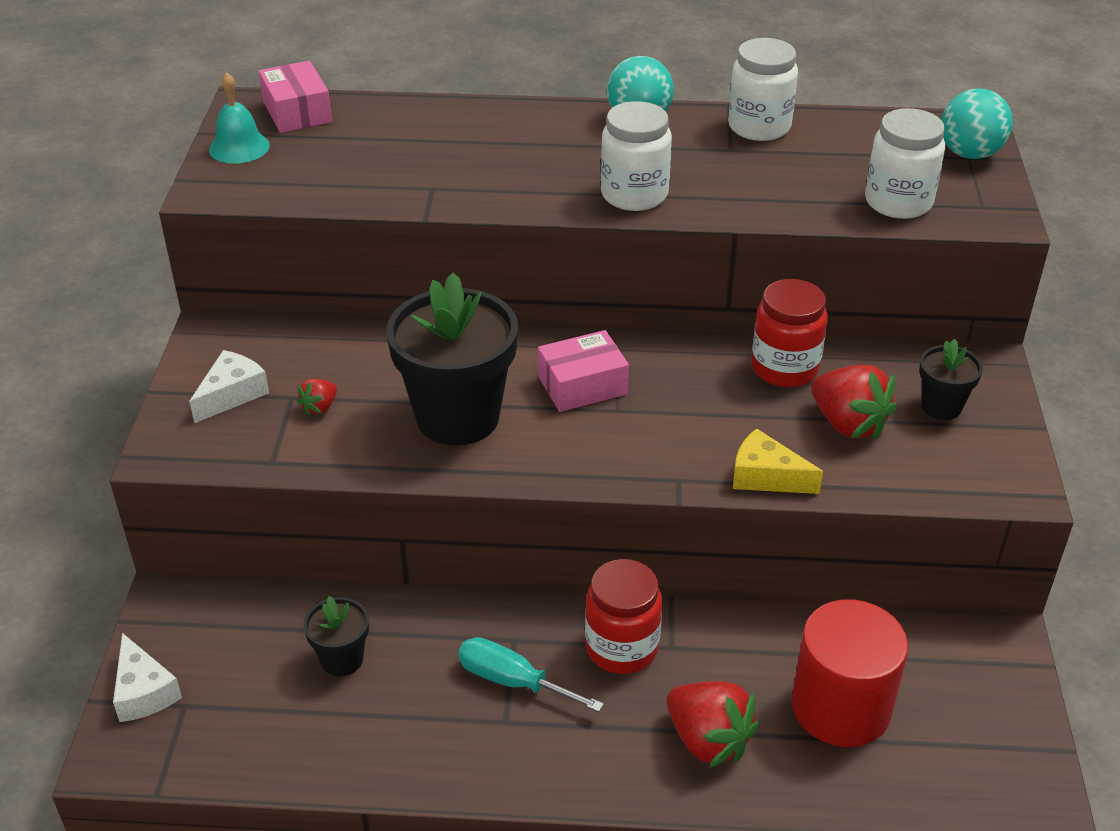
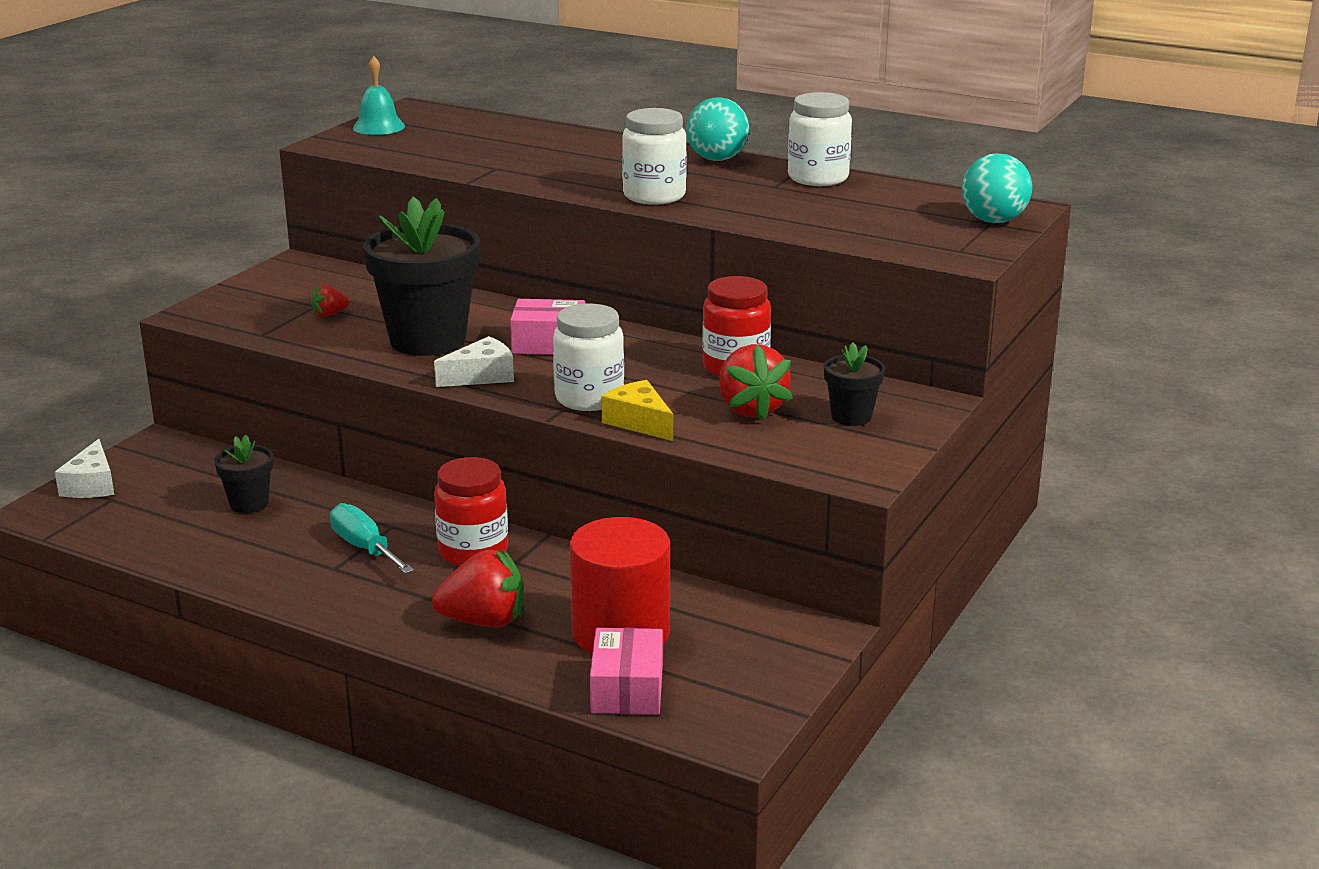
camera: 25 degrees right, 15 degrees down
white cheese [189,350,269,423] -> white cheese moved to [434,336,514,387]
pink box [259,61,332,133] -> pink box moved to [590,628,663,715]
red strawberry [667,681,759,768] -> red strawberry turned 75 degrees counterclockwise [432,549,524,627]
white jar [865,108,945,219] -> white jar moved to [553,303,624,411]

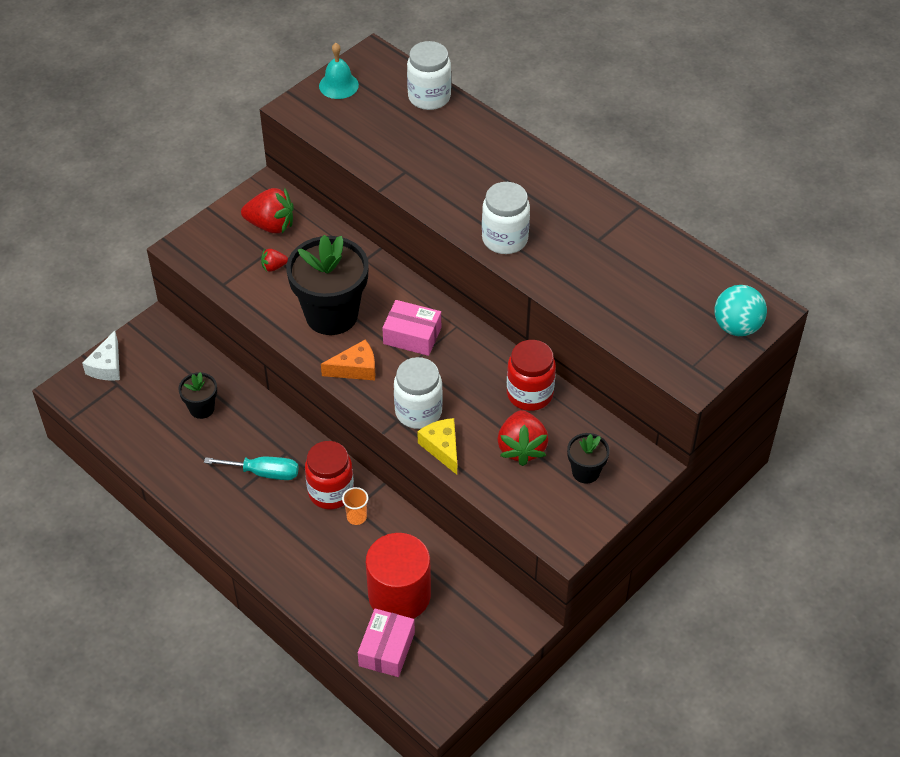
camera: 15 degrees right, 25 degrees up
turquoise screwdriver [330,503,414,574] -> turquoise screwdriver turned 120 degrees clockwise [204,457,299,480]
red strawberry [432,549,524,627] -> red strawberry moved to [241,188,294,233]
white cheese [434,336,514,387] -> orange cheese [321,340,375,380]
turquoise ball [687,98,749,161] -> none
white jar [788,92,852,186] -> white jar moved to [407,41,451,110]
none -> orange cup [342,487,368,525]

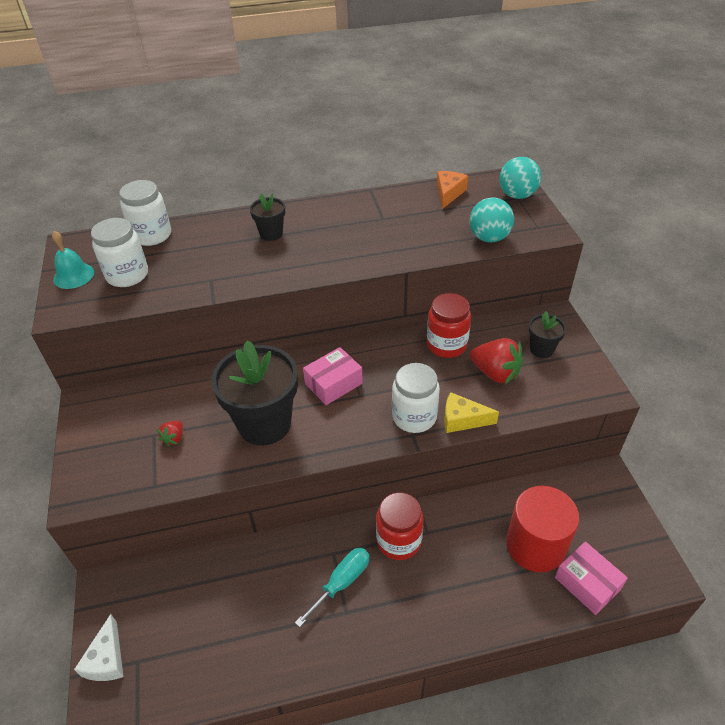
camera: 55 degrees left, 5 degrees down
white cheese [82,331,120,381] -> white cheese turned 45 degrees clockwise [74,614,124,681]
black flower pot [179,372,217,419] -> black flower pot moved to [250,194,285,241]
red strawberry [241,188,294,233] -> none
orange cheese [321,340,375,380] -> orange cheese moved to [437,171,468,209]
orange cup [342,487,368,525] -> none
white jar [482,182,530,254] -> white jar moved to [91,218,148,287]
none -> turquoise ball [470,197,514,242]

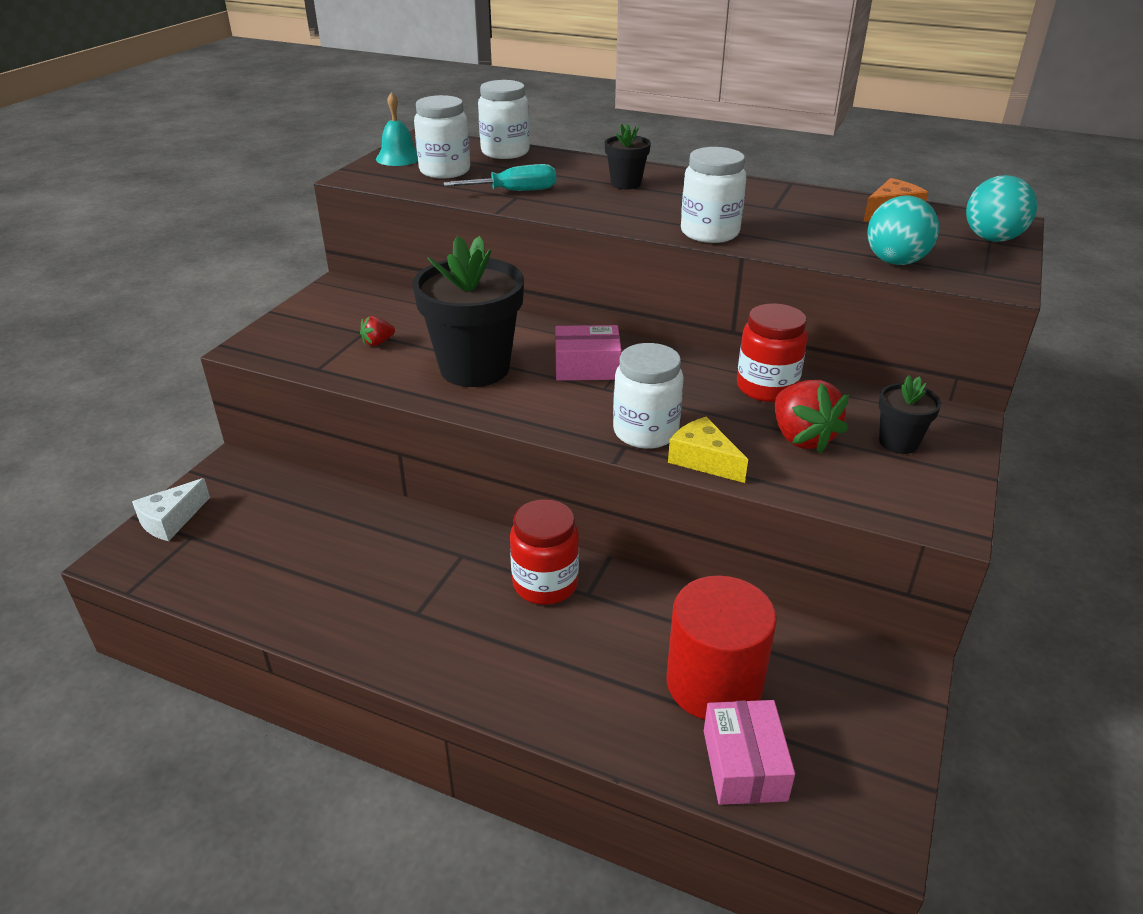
camera: 35 degrees right, 10 degrees down
turquoise screwdriver [295,548,370,627] -> turquoise screwdriver moved to [443,164,556,191]
none -> white jar [681,147,746,243]

